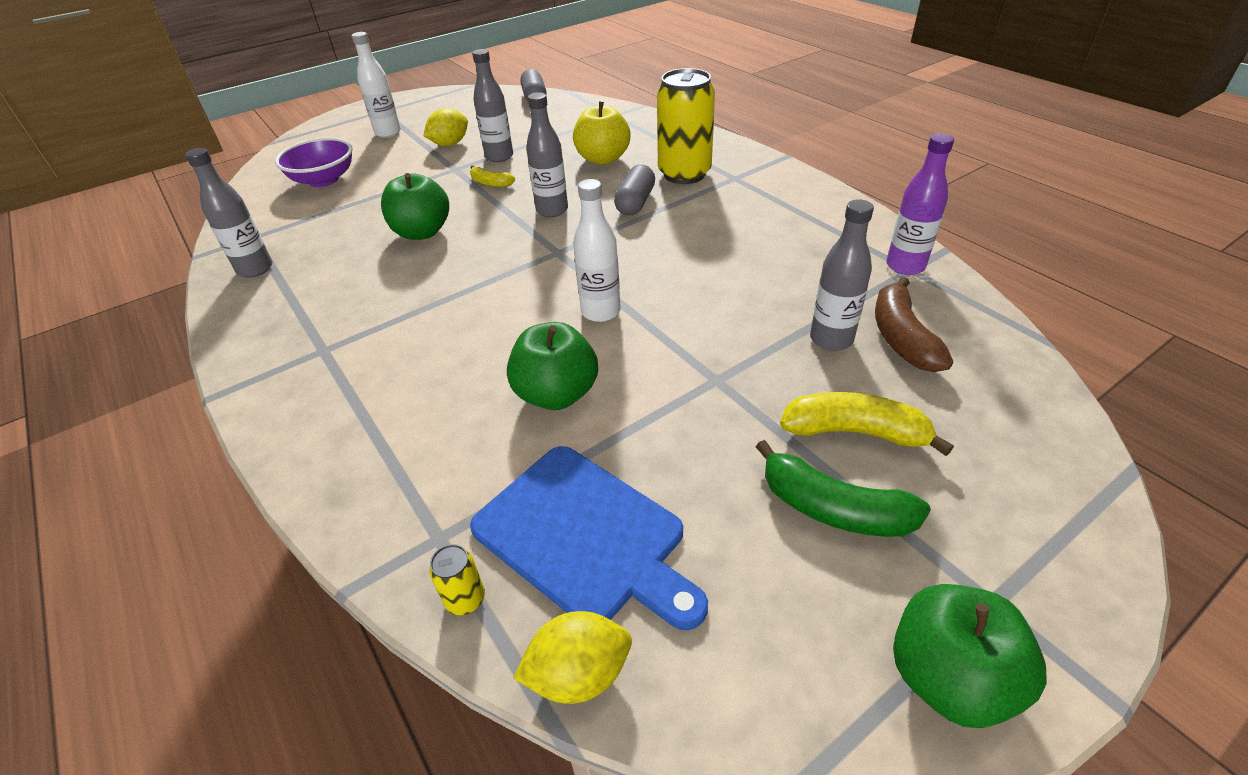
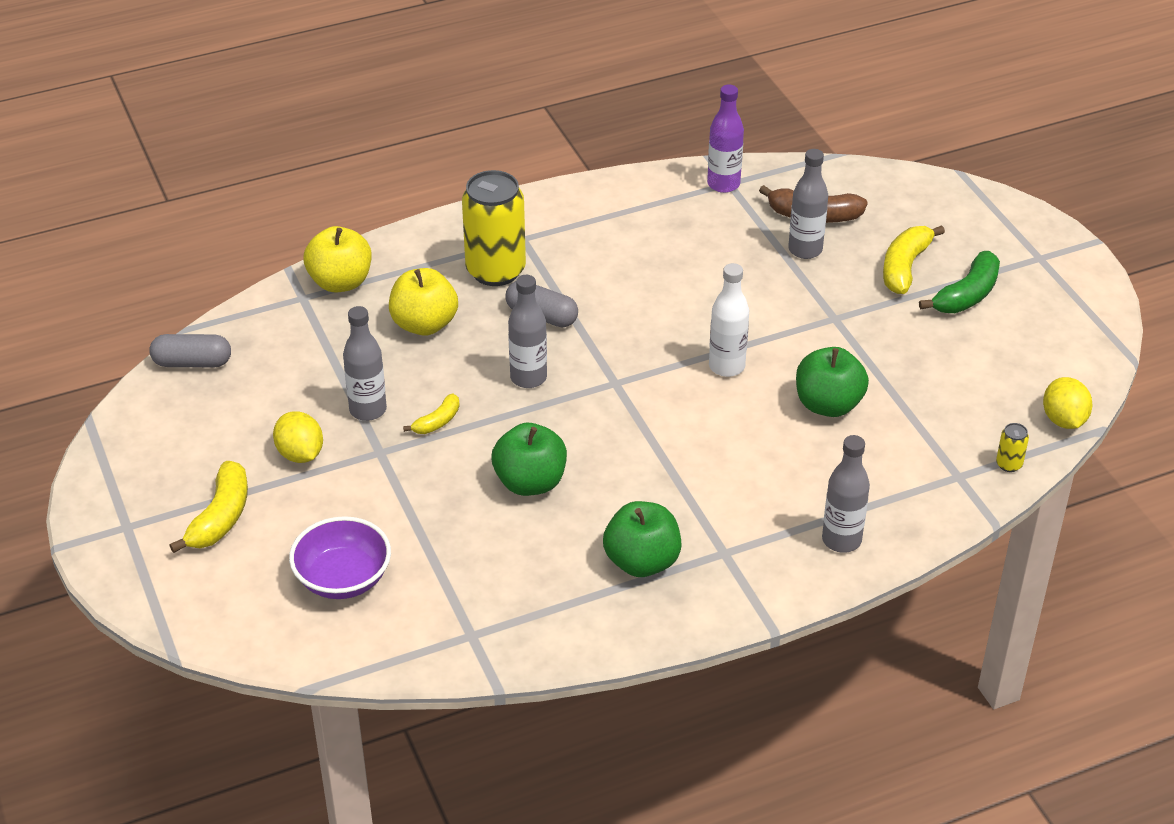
camera: 80 degrees left, 0 degrees up
grey bottle [185,148,273,278] -> grey bottle moved to [822,435,870,553]
white bottle [352,32,401,138] -> yellow banana [169,461,248,553]
blue cutting board [470,446,708,630] -> none
green apple [893,584,1047,728] -> green apple moved to [603,501,681,577]
none -> yellow apple [304,226,371,293]

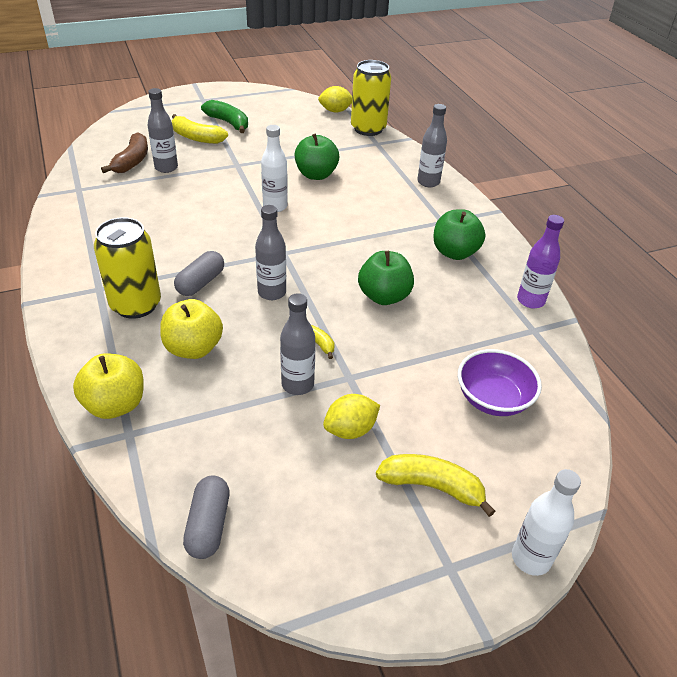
camera: 90 degrees left, 0 degrees up
purple bottle [707,84,744,193] -> purple bottle moved to [517,215,564,308]
yellow can [996,423,1029,472] -> yellow can [351,60,391,136], size x2.48
none -> white bottle [512,469,581,576]

